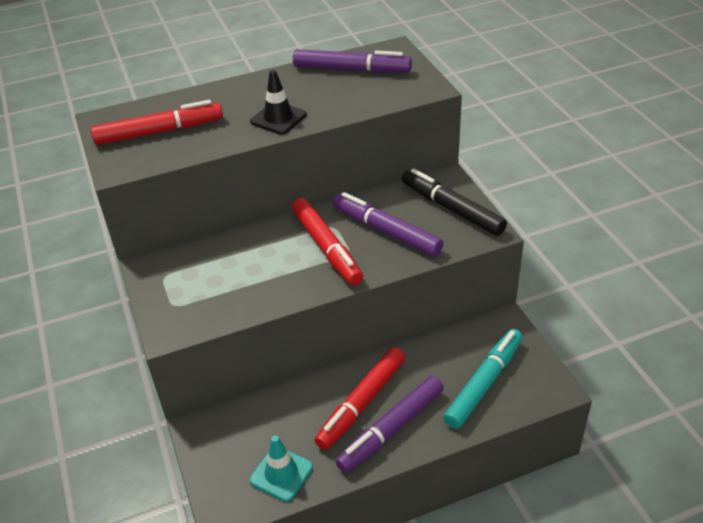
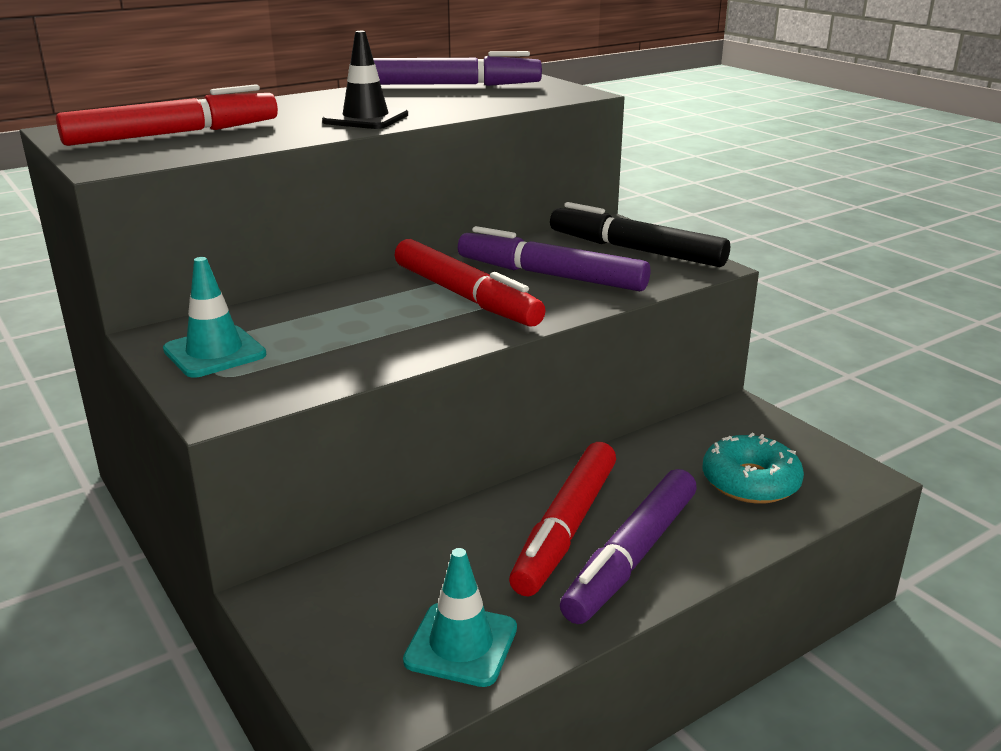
camera: 15 degrees left, 15 degrees down
turquoise marker [443,329,523,429] -> turquoise donut [703,433,804,504]
none -> turquoise traffic cone [163,257,266,378]

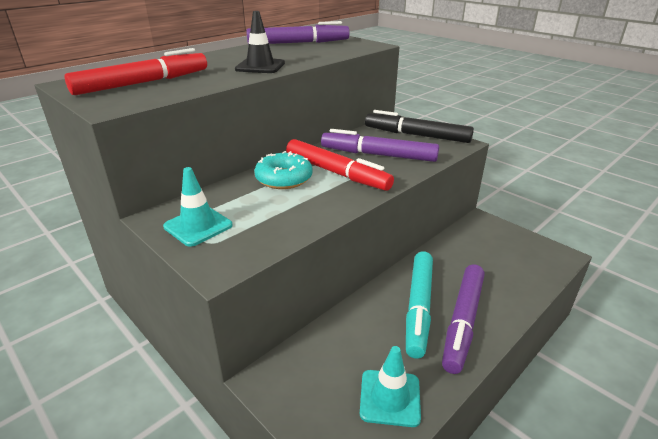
camera: 10 degrees left, 5 degrees up
red marker [509,442,616,596] -> turquoise marker [406,251,433,359]
turquoise donut [703,433,804,504] -> turquoise donut moved to [254,151,313,189]

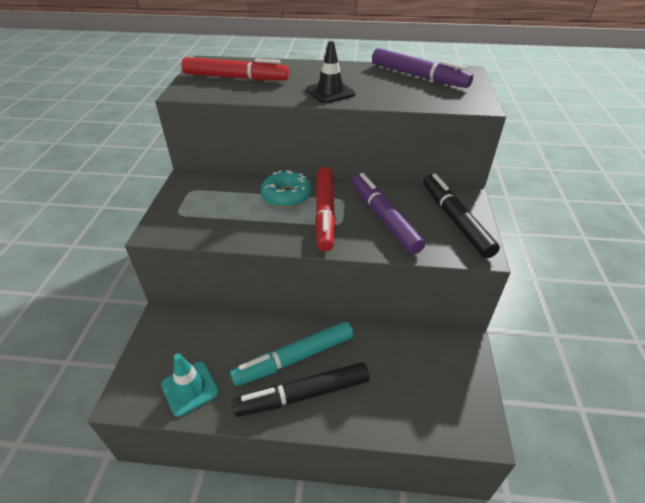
camera: 50 degrees right, 10 degrees up
turquoise traffic cone [163,167,233,247] -> none
purple marker [442,264,484,374] -> black marker [232,362,370,417]

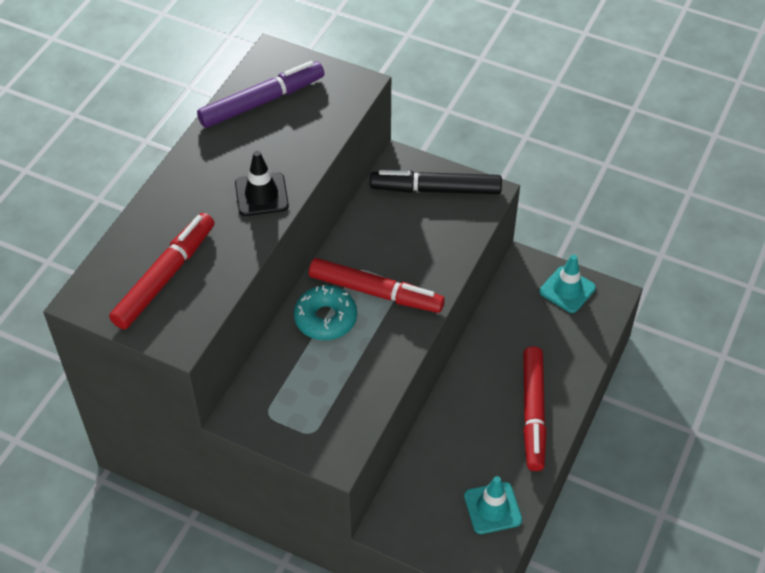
camera: 70 degrees left, 10 degrees up
turquoise marker [230,321,354,386] -> none
black marker [232,362,370,417] -> red marker [523,346,547,471]
purple marker [352,173,425,254] -> none
none -> turquoise traffic cone [539,254,596,313]

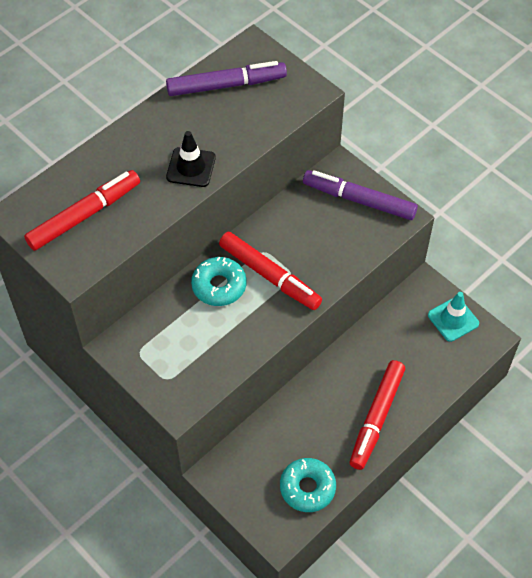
camera: 20 degrees right, 5 degrees up
black marker [370,170,502,194] -> purple marker [303,170,418,220]
turquoise traffic cone [464,476,522,534] -> turquoise donut [280,458,336,512]

